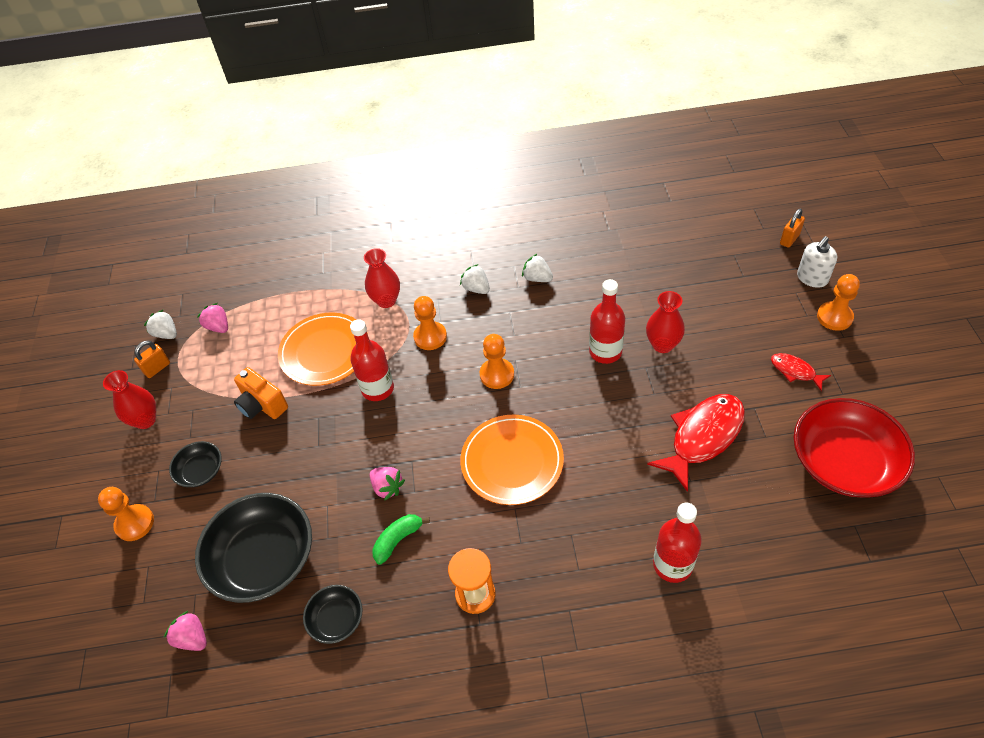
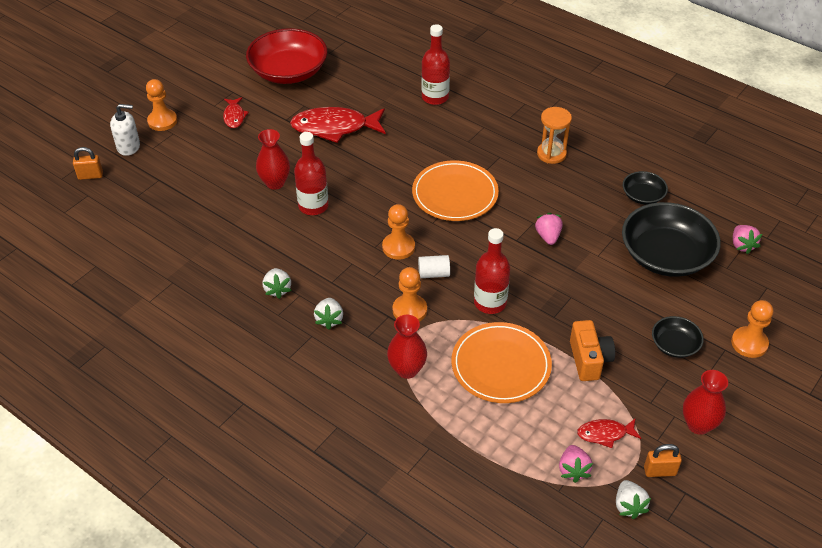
camera: 140 degrees left, 5 degrees down
green banana [372,514,430,564] -> none
none -> white cylinder [418,255,450,278]
none -> red fish [577,419,641,448]

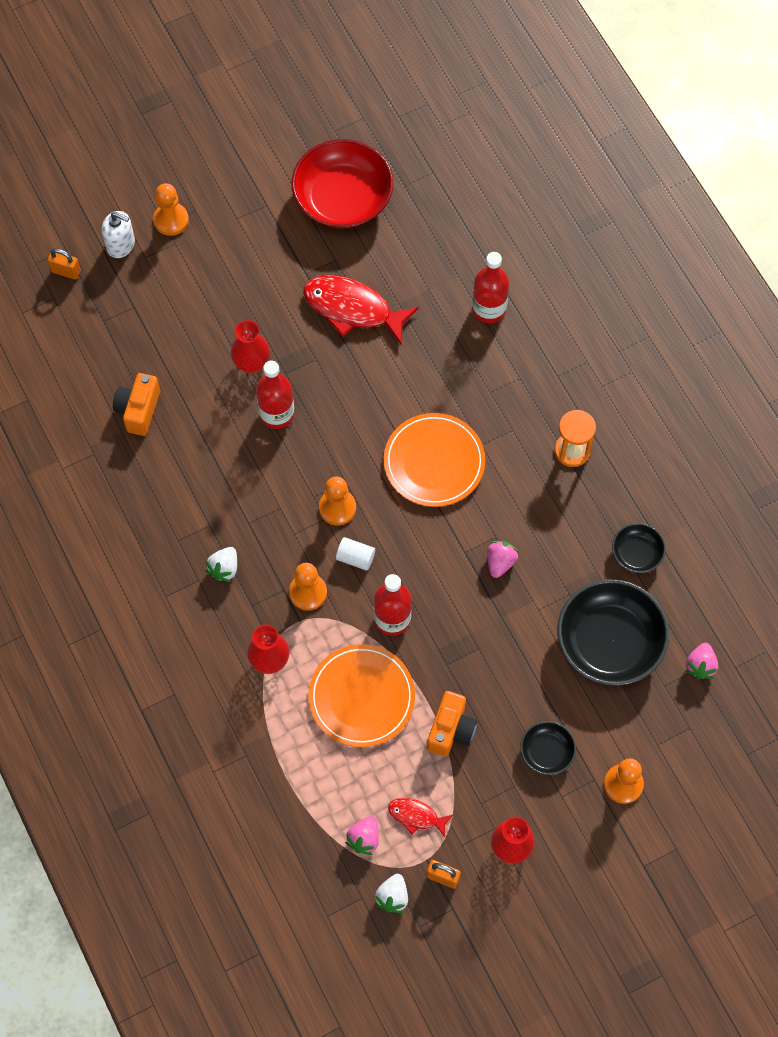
camera: 25 degrees right, 20 degrees up
red fish [223,97,249,128] -> none
white strawberry [263,268,292,299] -> none
none -> orange camera [113,373,160,436]

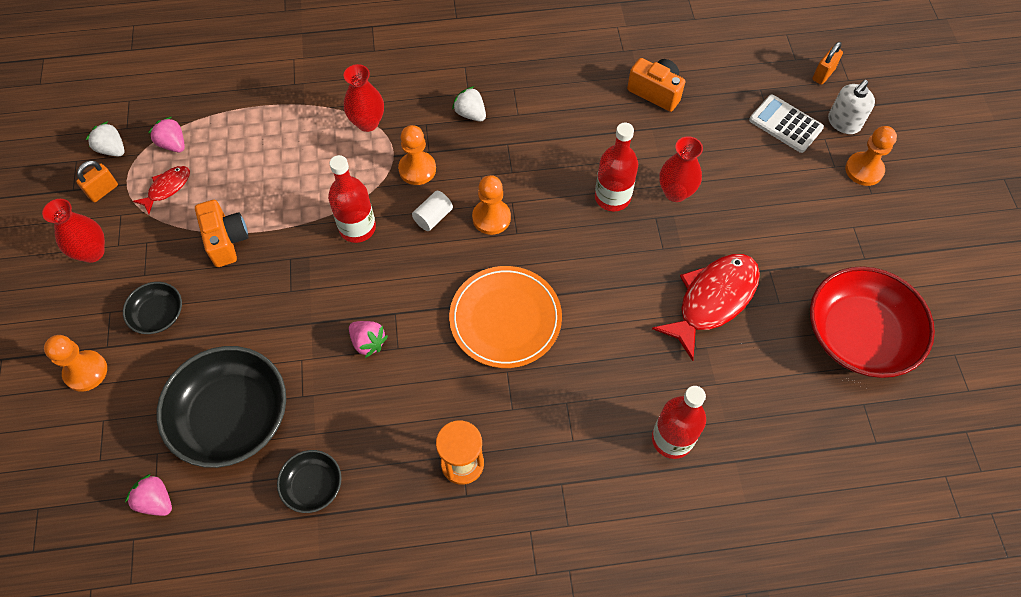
camera: 110 degrees right, 5 degrees down
orange plate [308,644,415,747] -> none
orange camera [427,691,477,756] -> orange camera turned 150 degrees counterclockwise [195,200,249,267]
none -> white calculator [749,95,824,153]

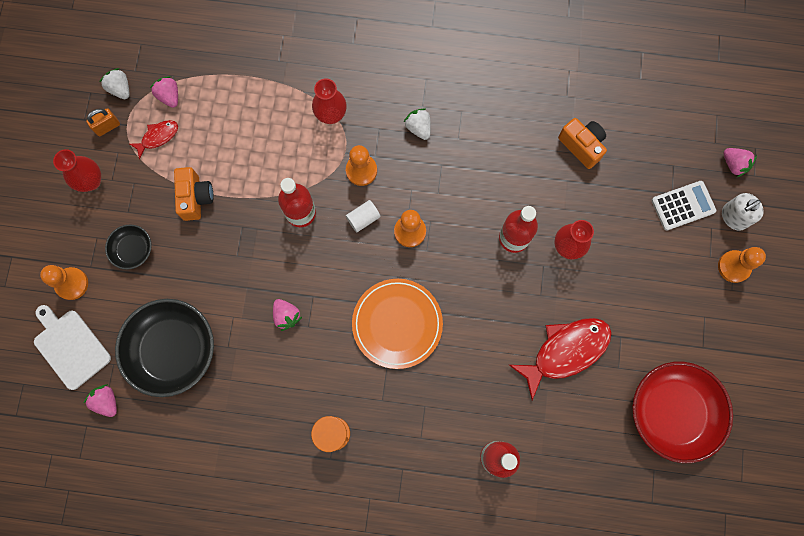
camera: 15 degrees right, 15 degrees up
black bowl [277,450,342,513] -> none
white calculator [749,95,824,153] -> white calculator turned 105 degrees clockwise [652,181,716,231]
orange padlock [812,42,843,85] -> pink strawberry [724,148,757,177]
none -> white cutting board [34,305,111,390]

